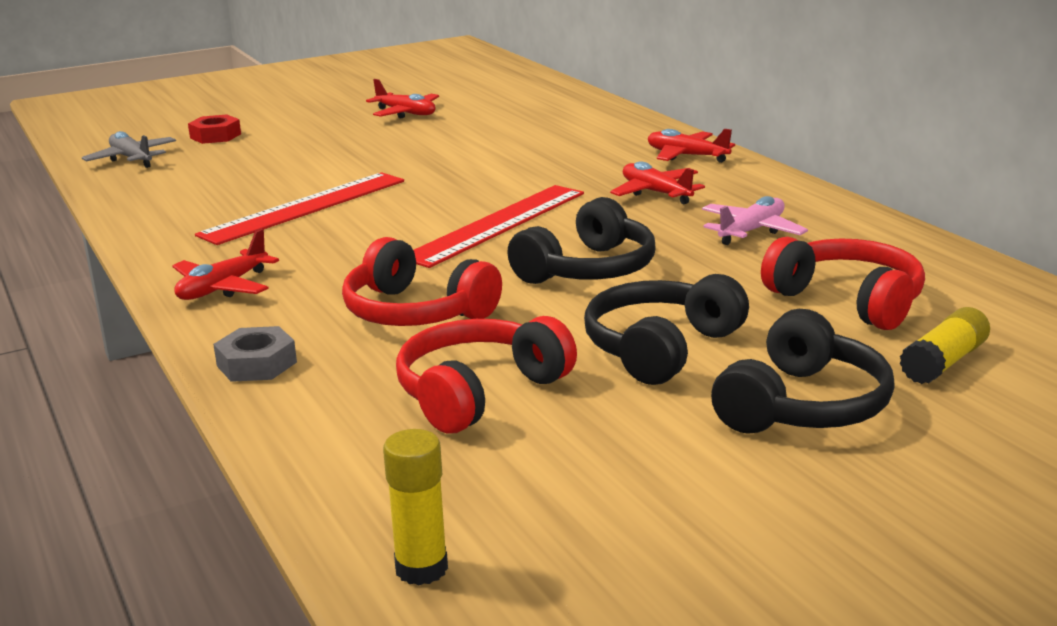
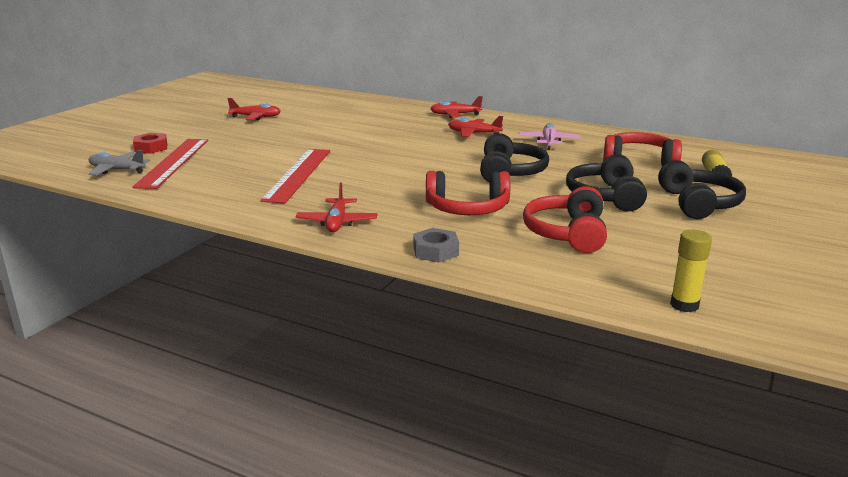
camera: 35 degrees left, 0 degrees up
red ruler [413,185,584,268] -> red ruler moved to [132,139,208,189]

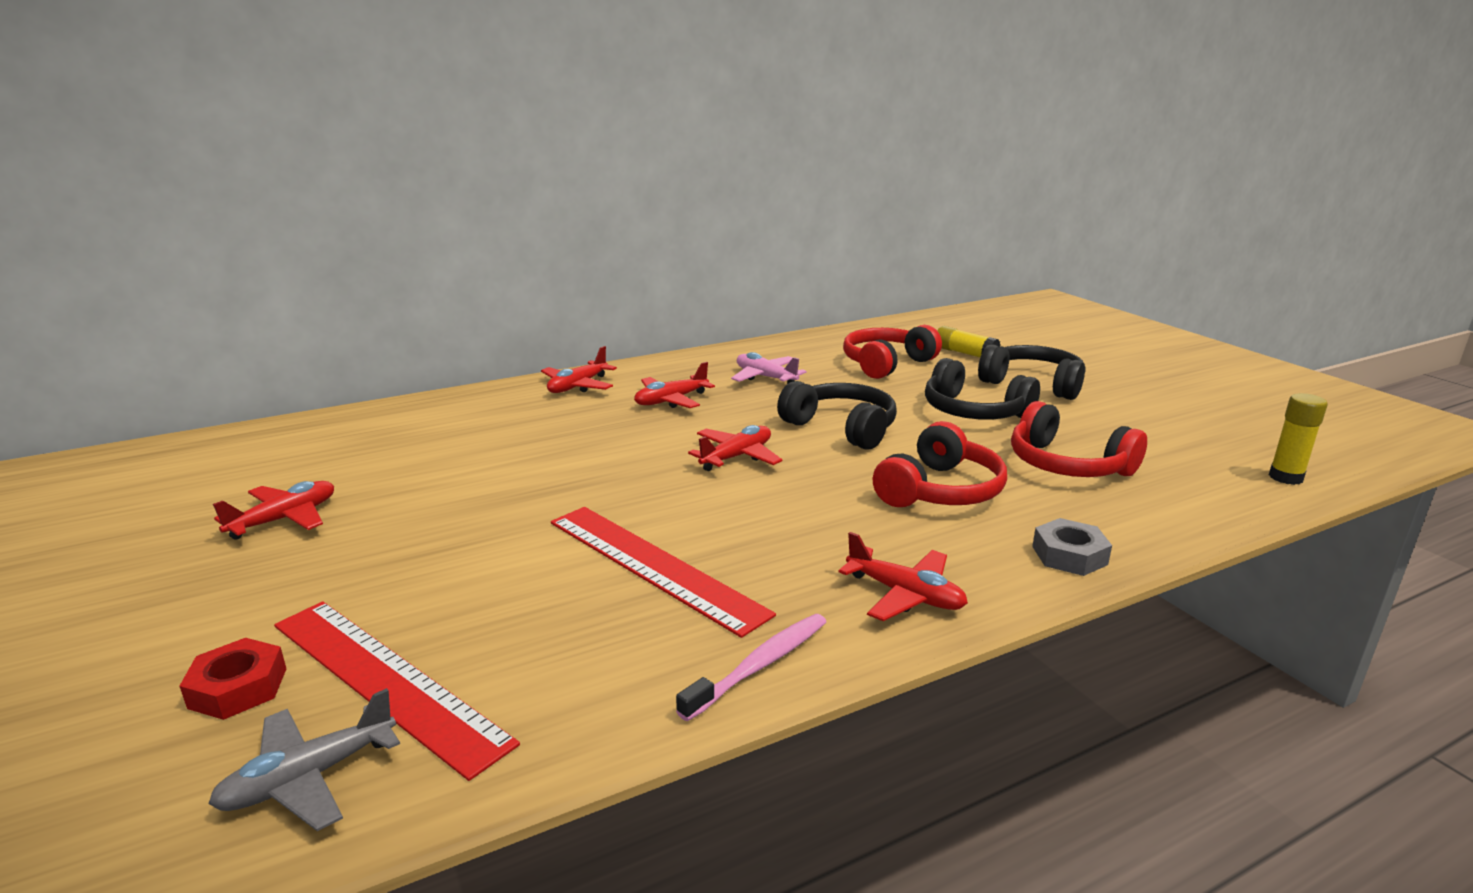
camera: 55 degrees left, 0 degrees up
none -> pink toothbrush [676,614,826,721]
none -> red plane [688,425,783,471]

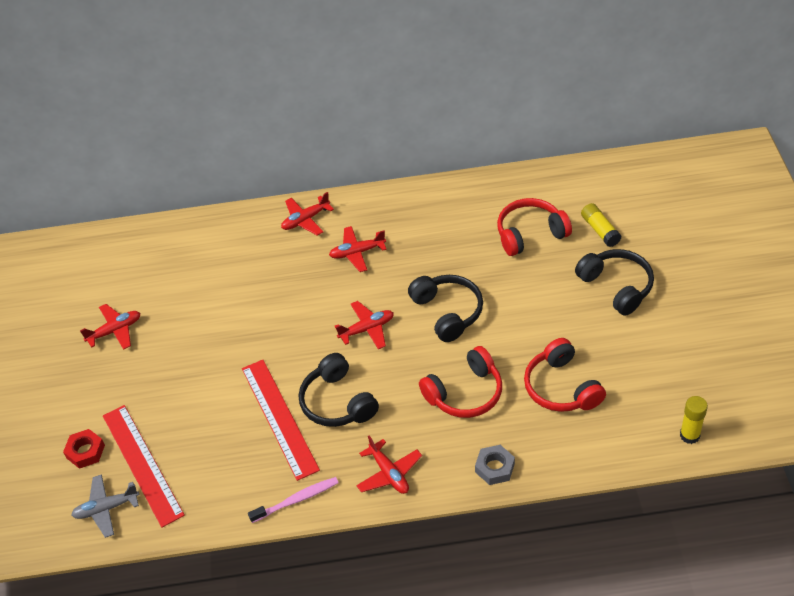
camera: 25 degrees right, 25 degrees up
pink plane [731,352,807,384] -> none
black headphones [925,358,1040,420] -> black headphones moved to [299,353,379,427]

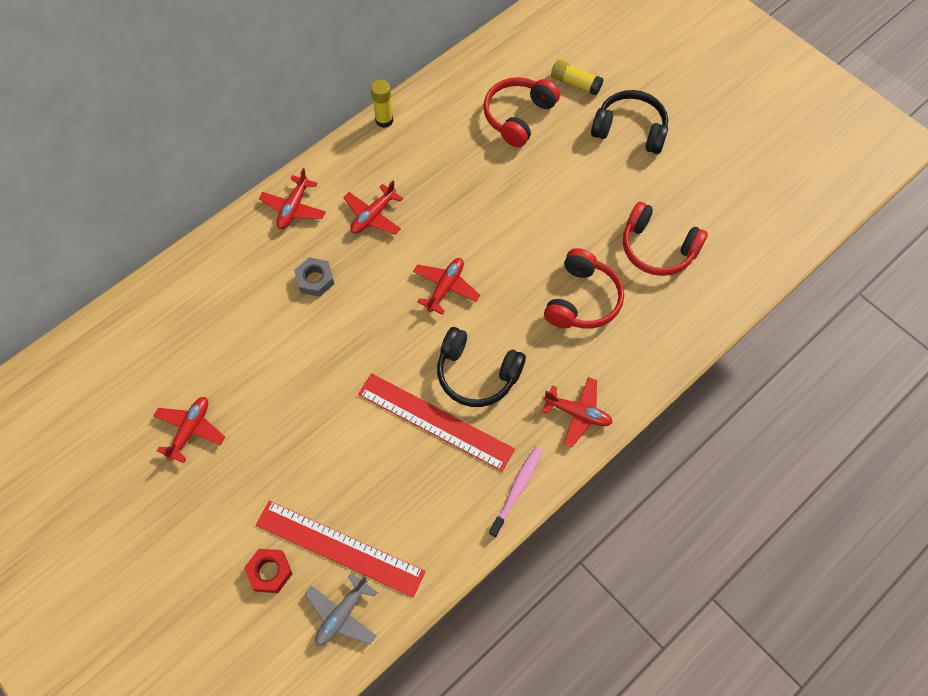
camera: 40 degrees left, 15 degrees up
black headphones [408,275,483,342] -> none
grey nut [475,445,515,485] -> grey nut moved to [294,257,334,297]
yellow glue stick [680,396,708,444] -> yellow glue stick moved to [371,80,393,128]

